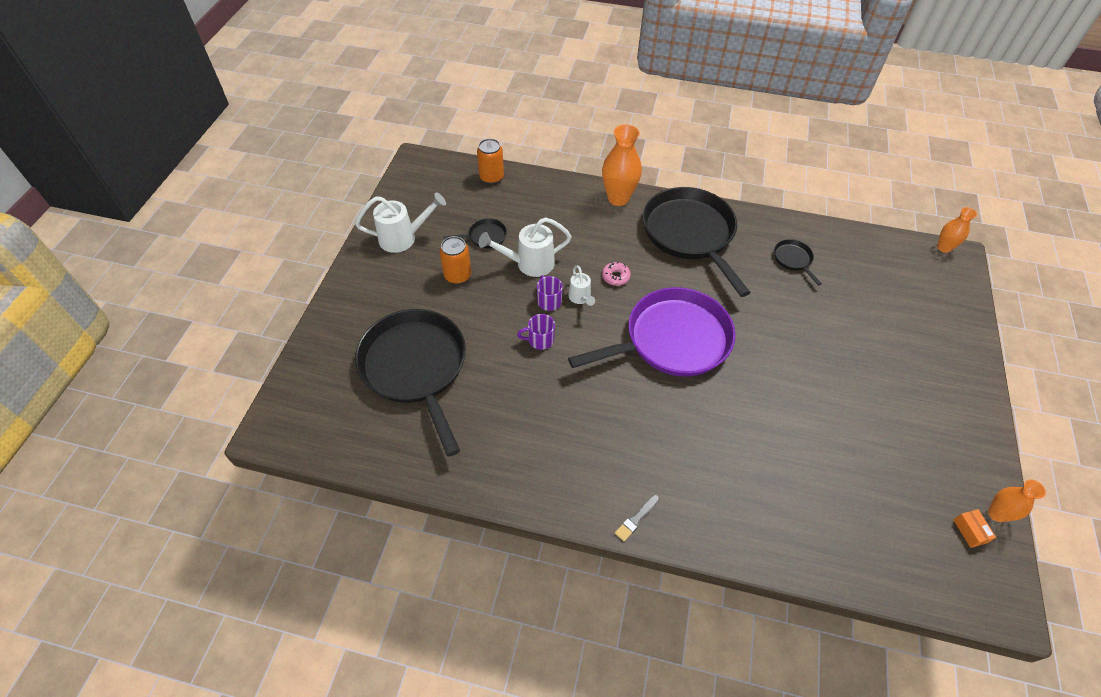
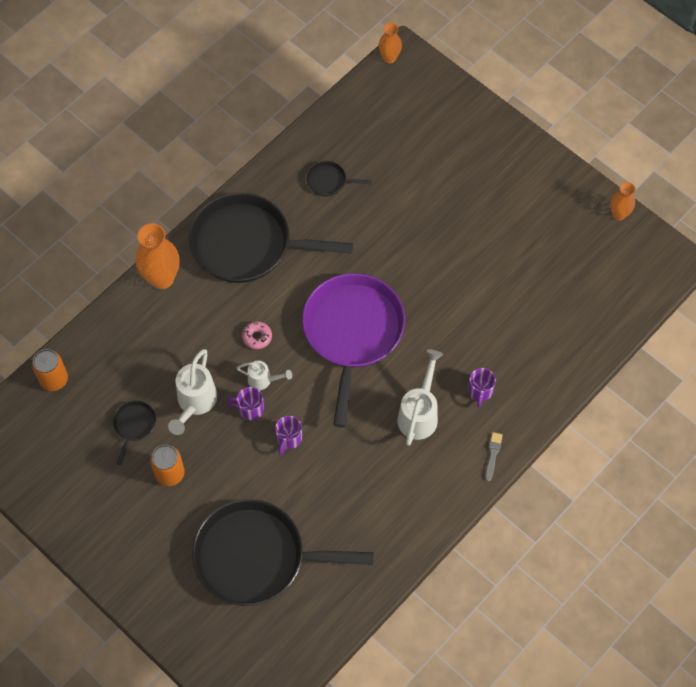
camera: 60 degrees left, 10 degrees up
white watering can [355,192,446,253] -> white watering can moved to [397,349,443,446]
grey brush [615,495,659,541] -> grey brush turned 150 degrees counterclockwise [485,432,503,482]
orange box [953,509,996,548] -> none
none -> purple mug [468,368,496,407]

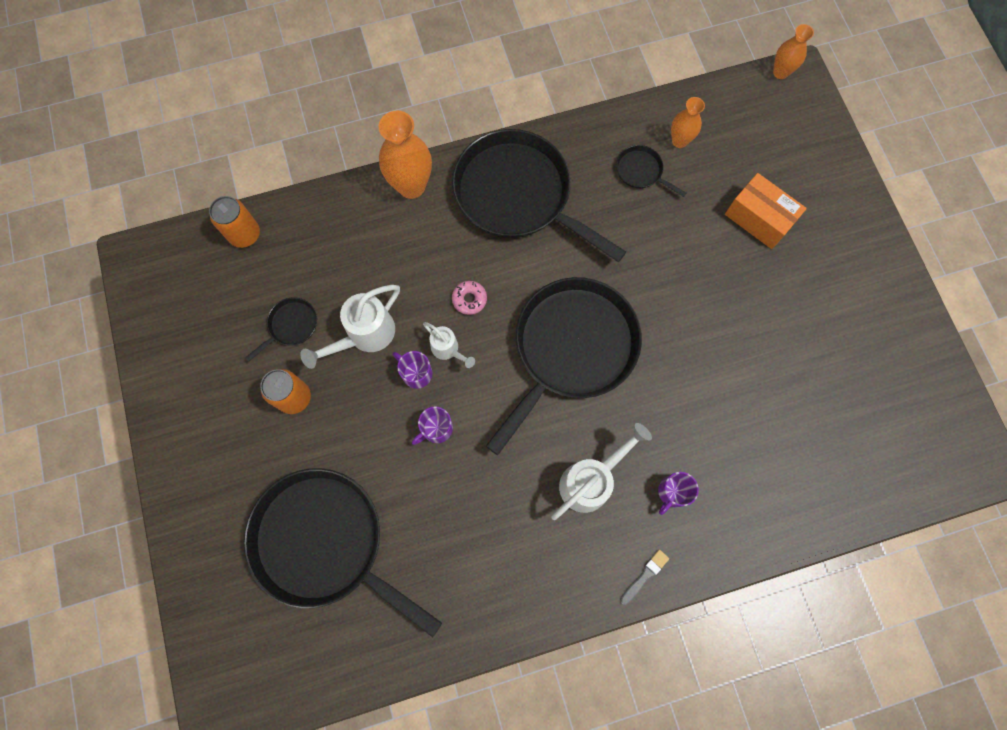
camera: 30 degrees right, 10 degrees up
purple pan [302,273,405,428] -> black pan [486,277,642,455]
orange vase [610,182,635,220] -> orange vase moved to [671,97,705,148]
none -> orange box [725,173,807,249]

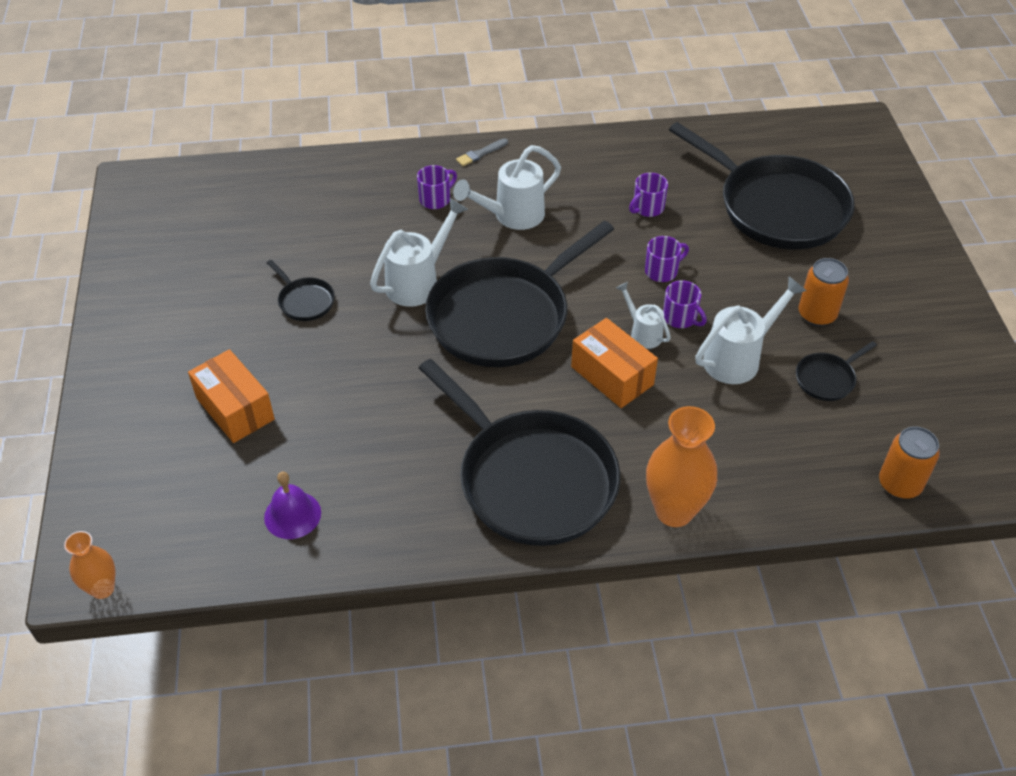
camera: 170 degrees left, 25 degrees down
pink donut [452,281,487,315] -> orange box [571,318,658,408]
black pan [616,145,686,197] -> black pan moved to [267,260,335,321]
orange vase [671,97,705,148] -> purple bell [264,472,321,539]
none -> white watering can [370,198,468,307]
none -> purple mug [629,173,668,217]

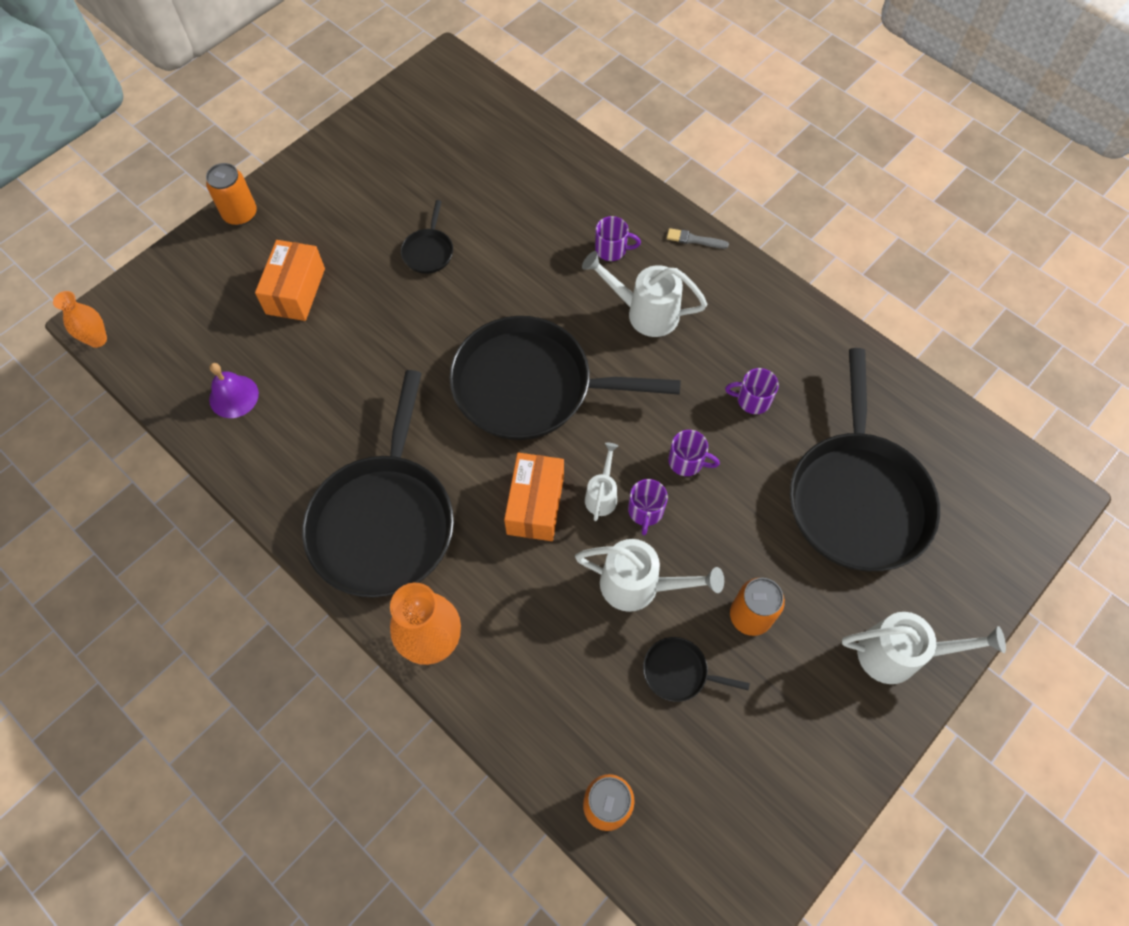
camera: 50 degrees right, 15 degrees up
white watering can [370,198,468,307] -> white watering can moved to [842,612,1006,684]
none -> orange can [206,163,257,226]

